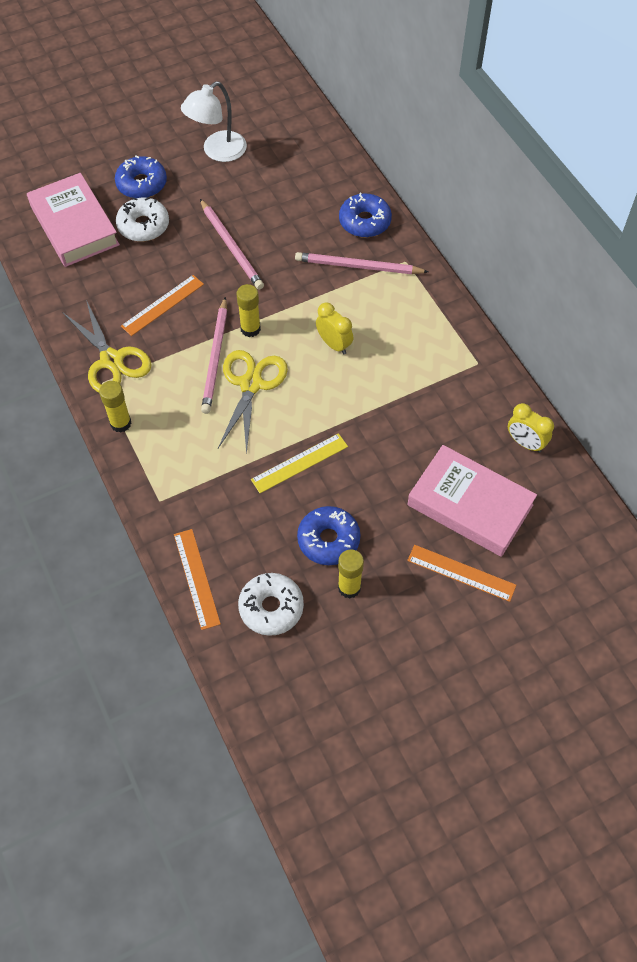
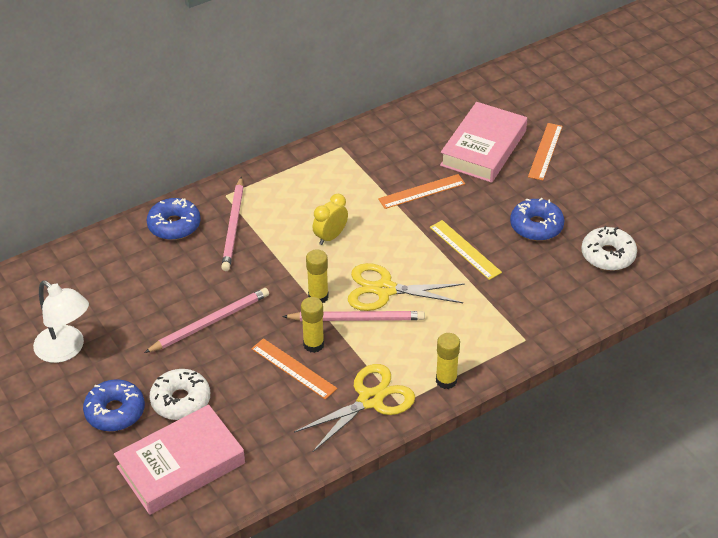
camera: 95 degrees left, 15 degrees down
orange ruler [174,529,221,630] -> orange ruler moved to [378,174,465,209]
yellow glue stick [338,549,364,599] -> yellow glue stick moved to [301,297,324,353]
yellow clock [508,403,554,453] -> none

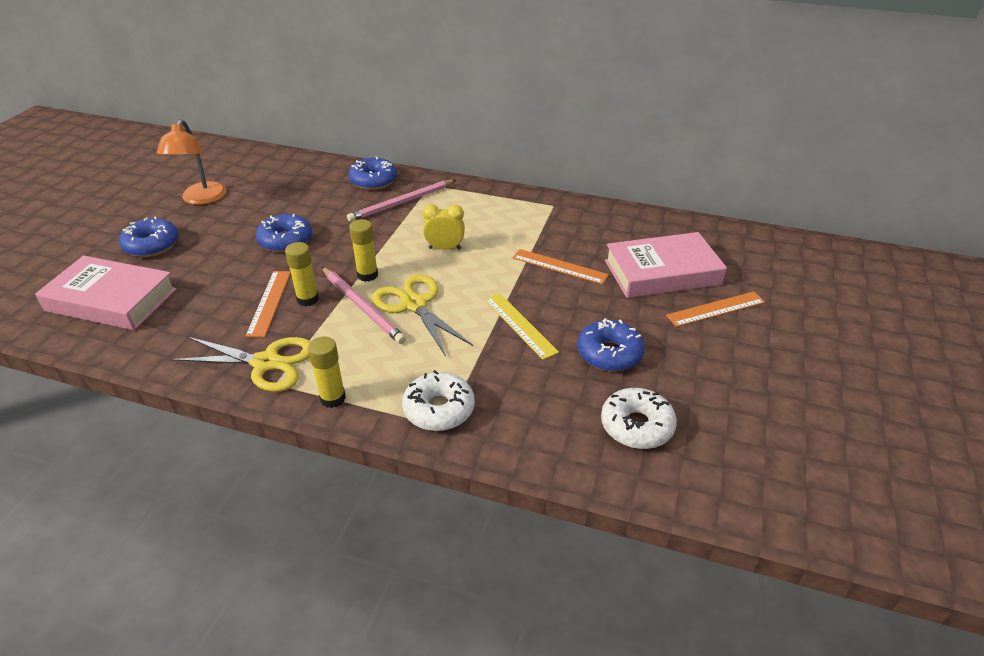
camera: 50 degrees right, 5 degrees down
white lamp [33,280,89,363] -> orange lamp [156,119,227,205]
pink pencil [144,288,269,353] -> blue donut [256,214,312,252]
white donut [149,369,210,420] -> white donut moved to [402,370,475,431]
yellow ruler [430,220,502,280] -> yellow ruler turned 45 degrees counterclockwise [484,293,559,360]

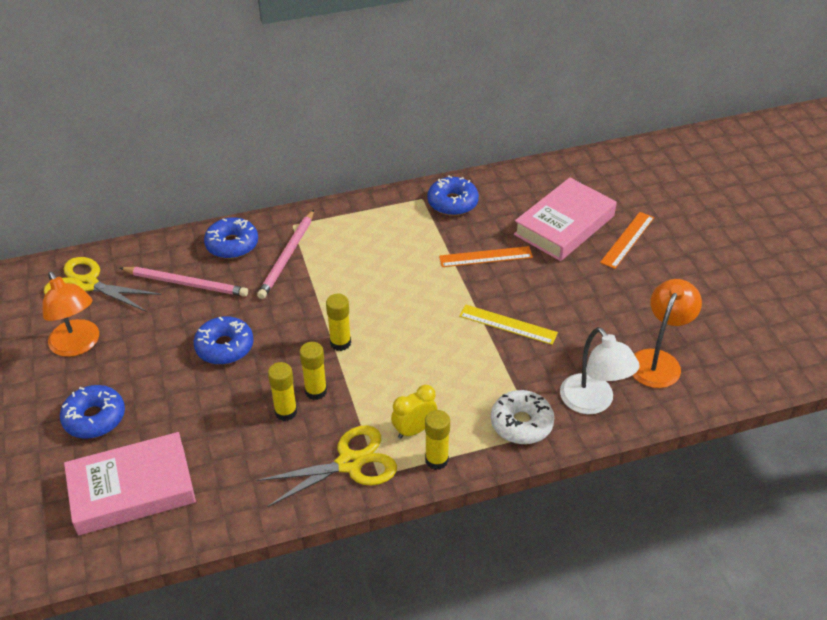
camera: 35 degrees left, 5 degrees up
orange ruler [246,271,291,337] -> yellow glue stick [268,362,297,421]
pink pencil [322,267,406,344] -> pink pencil moved to [120,267,248,297]
yellow scissors [372,274,473,356] -> yellow scissors moved to [44,257,161,312]
yellow clock [423,204,465,250] -> yellow clock moved to [391,385,437,439]
blue donut [577,318,645,371] -> blue donut moved to [427,175,479,216]
white donut [601,388,677,449] -> orange lamp [632,279,702,388]
none -> white lamp [560,327,640,414]

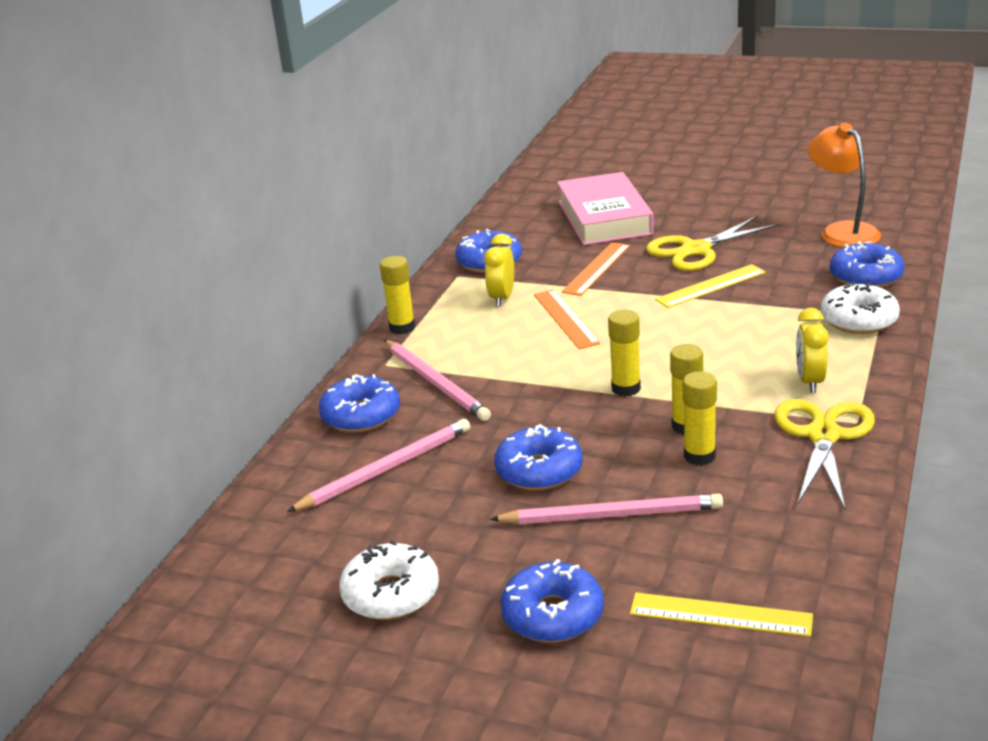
camera: 50 degrees left, 15 degrees down
orange lamp [43,271,99,357] -> white donut [339,540,439,620]
yellow scissors [44,257,161,312] -> yellow scissors moved to [646,216,779,271]
pink book [64,432,196,535] -> yellow ruler [630,592,813,637]
yellow glue stick [425,410,450,470] -> yellow glue stick moved to [380,256,415,334]
white lamp [560,327,640,414] -> blue donut [830,241,904,288]
orange ruler [600,212,654,269] -> orange ruler moved to [534,290,600,349]
none -> yellow clock [484,234,514,307]
none -> pink pencil [490,494,723,524]

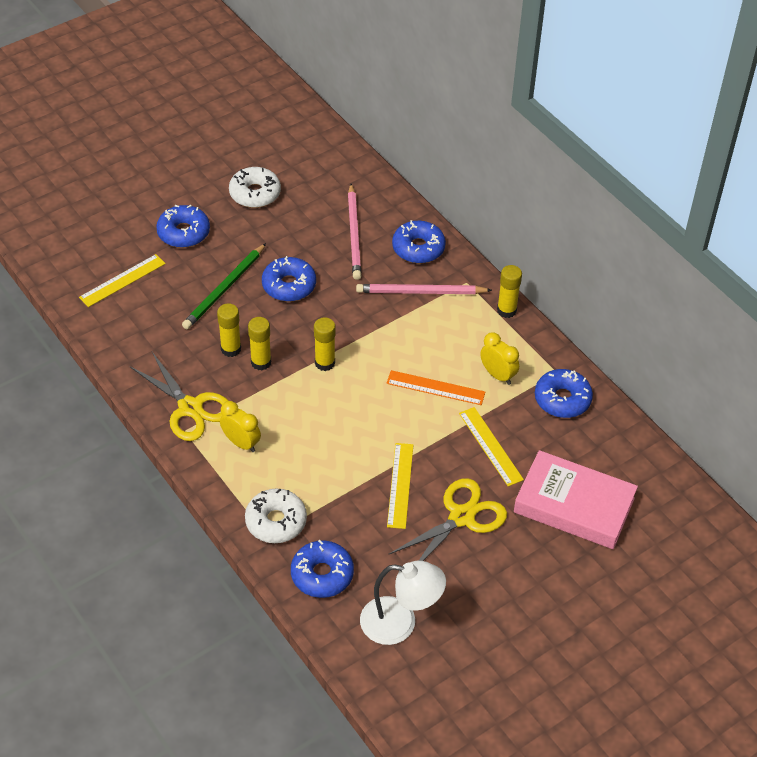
camera: 120 degrees right, 20 degrees up
pink pencil [490,494,723,524] -> green pencil [182,243,266,329]
orange ruler [562,242,630,296] -> yellow ruler [459,407,524,487]
yellow scissors [646,216,779,271] -> yellow scissors turned 45 degrees clockwise [389,478,507,561]
orange lamp [808,123,881,247] -> white lamp [360,561,446,645]

